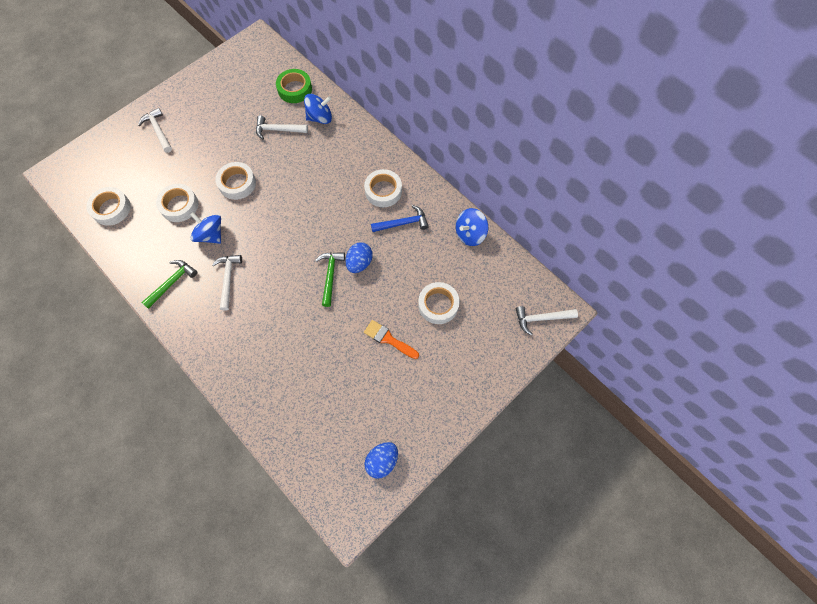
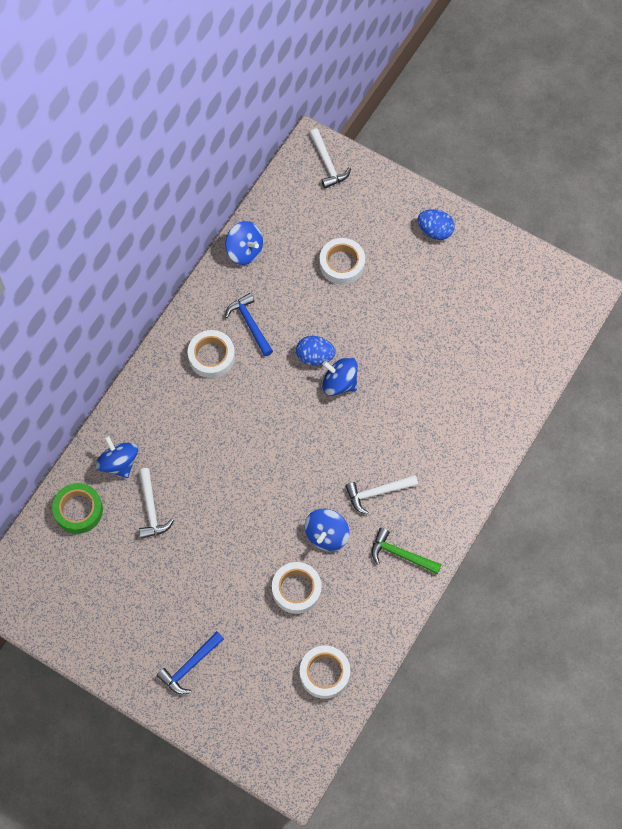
camera: 105 degrees left, 0 degrees up
white hammer [138,108,172,153] -> blue hammer [157,631,224,694]
white tape [215,162,256,200] -> none
green hammer [315,252,345,307] -> blue spinning top [322,357,358,396]
orange brush [364,320,419,359] -> none
blue egg [365,442,398,479] -> blue egg moved to [418,209,455,240]

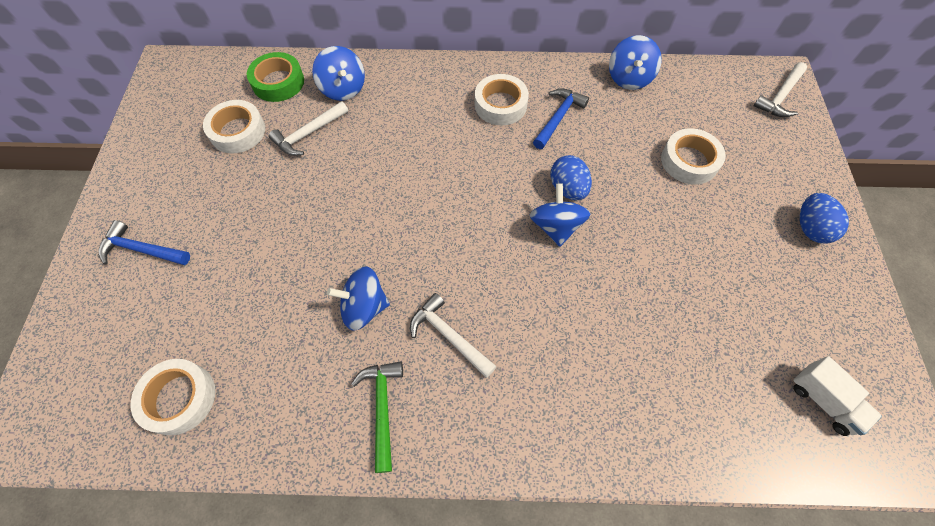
camera: 60 degrees right, 5 degrees down
blue spinning top [96,436,138,478] -> blue spinning top turned 120 degrees clockwise [312,46,365,101]
white tape [272,562,322,614] -> white tape moved to [203,100,265,153]
none -> white truck [793,356,882,436]

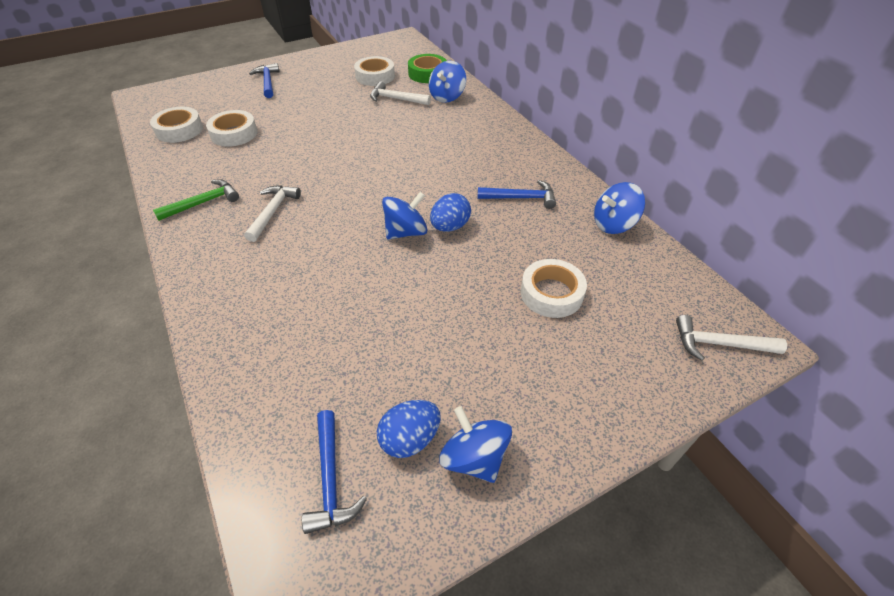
camera: 60 degrees right, 15 degrees down
blue spinning top [327,266,390,331] -> blue spinning top moved to [439,406,512,483]
white tape [475,74,529,125] -> white tape moved to [206,110,257,147]
white truck [793,356,882,436] -> blue hammer [302,410,367,534]
blue egg [800,193,849,244] -> blue egg moved to [377,400,441,458]

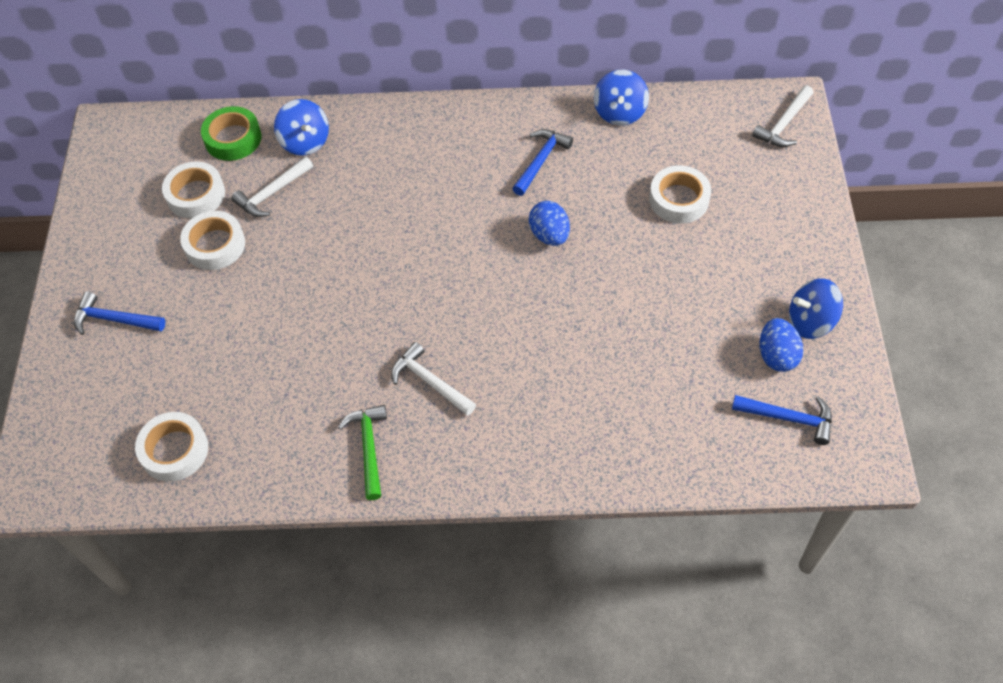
camera: 60 degrees left, 10 degrees up
white tape [206,110,257,147] -> white tape moved to [180,211,245,270]
blue spinning top [382,192,427,239] -> none

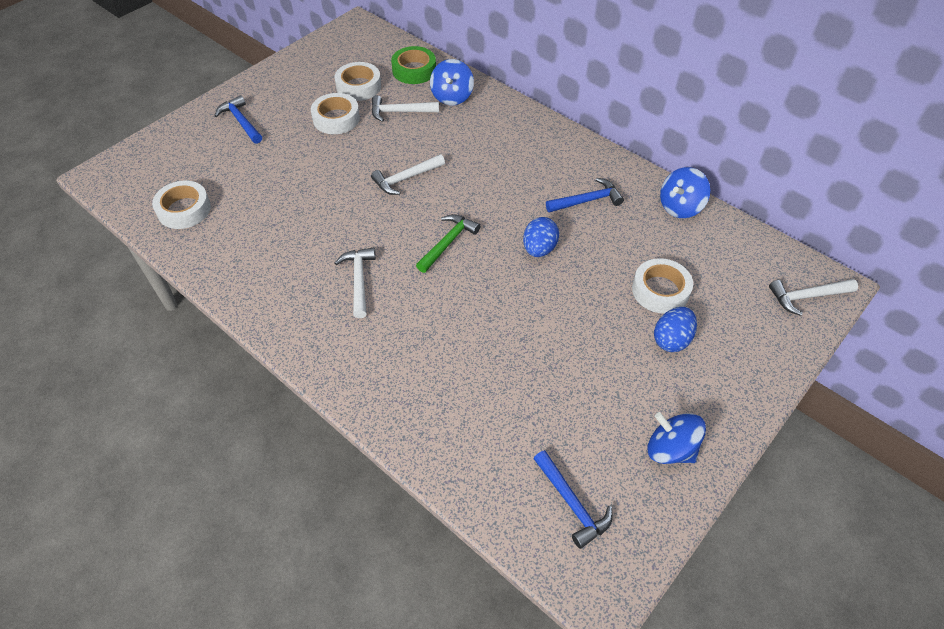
camera: 40 degrees right, 5 degrees down
green hammer [338,405,387,500] -> green hammer moved to [416,214,480,273]
blue egg [760,318,803,372] -> blue egg moved to [654,307,697,352]
none -> white hammer [371,154,445,195]

